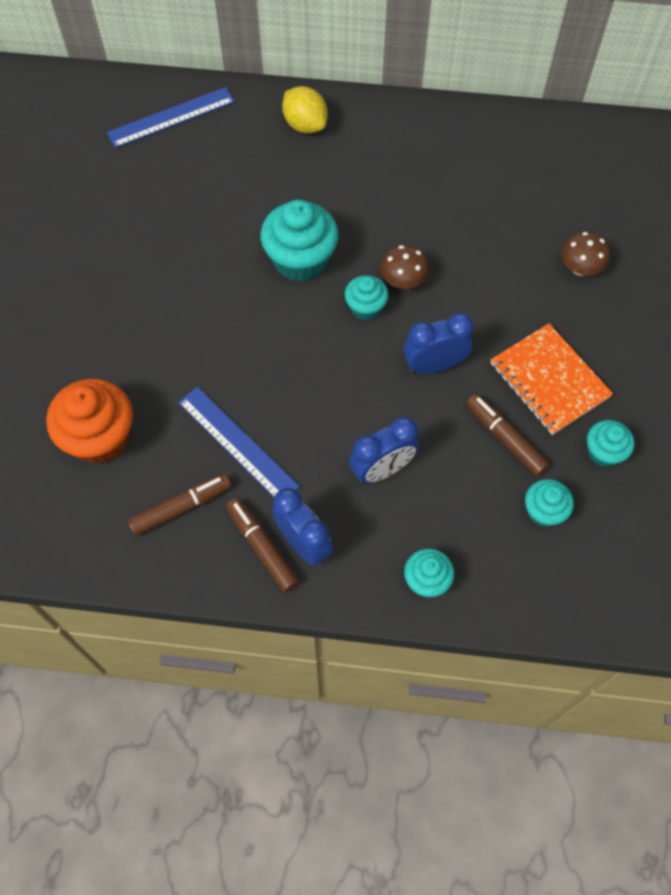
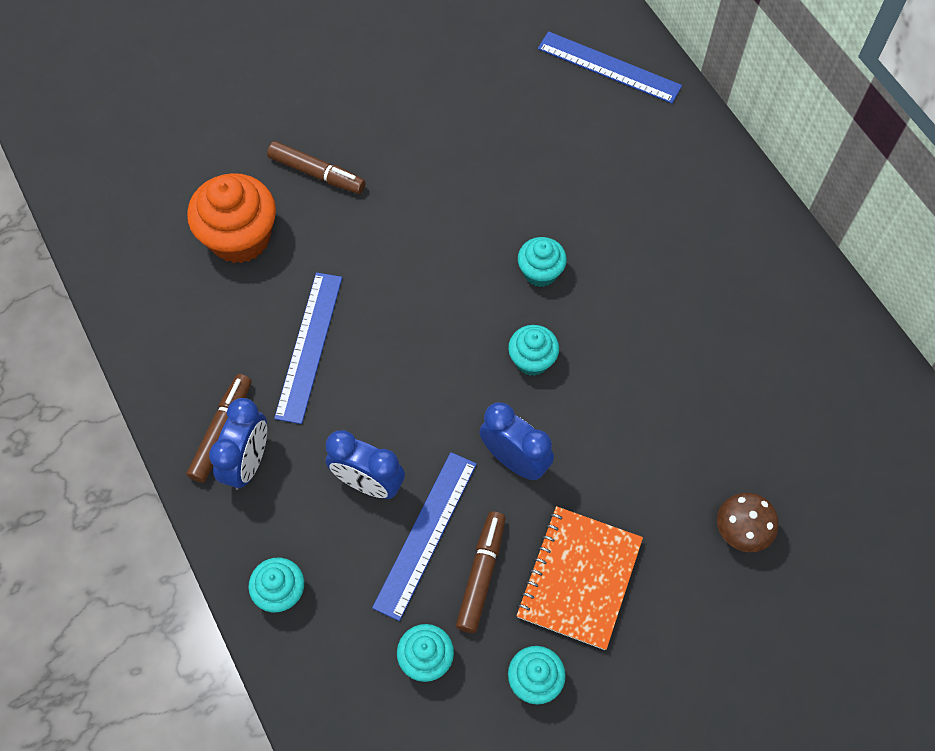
camera: 55 degrees right, 0 degrees up
brown marker [127,474,231,536] -> brown marker moved to [267,141,365,194]
turquoise cupcake [261,200,339,282] -> turquoise cupcake [518,237,567,287], size x0.56
yellow lemon [282,86,328,134] -> none
brown mushroom [380,245,429,289] -> none
none -> blue ruler [372,452,477,621]

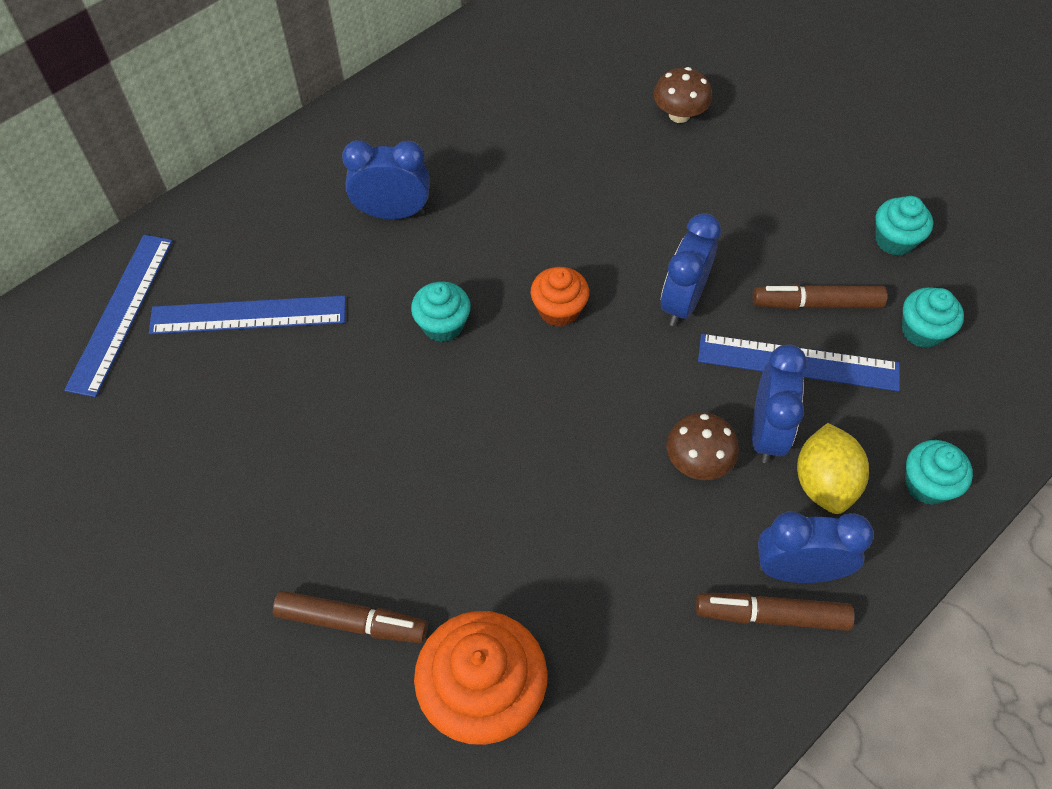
camera: 105 degrees left, 5 degrees down
brown marker [267,141,365,194] -> brown marker turned 90 degrees clockwise [273,591,428,643]
blue ruler [274,272,342,424] -> blue ruler moved to [149,296,346,334]
turquoise cupcake [508,325,559,376] -> orange cupcake [531,267,589,327]
orange notebook [516,506,643,650] -> none
none -> blue clock [342,140,430,219]
none -> brown mushroom [666,413,739,480]
none -> yellow lemon [797,423,869,514]

